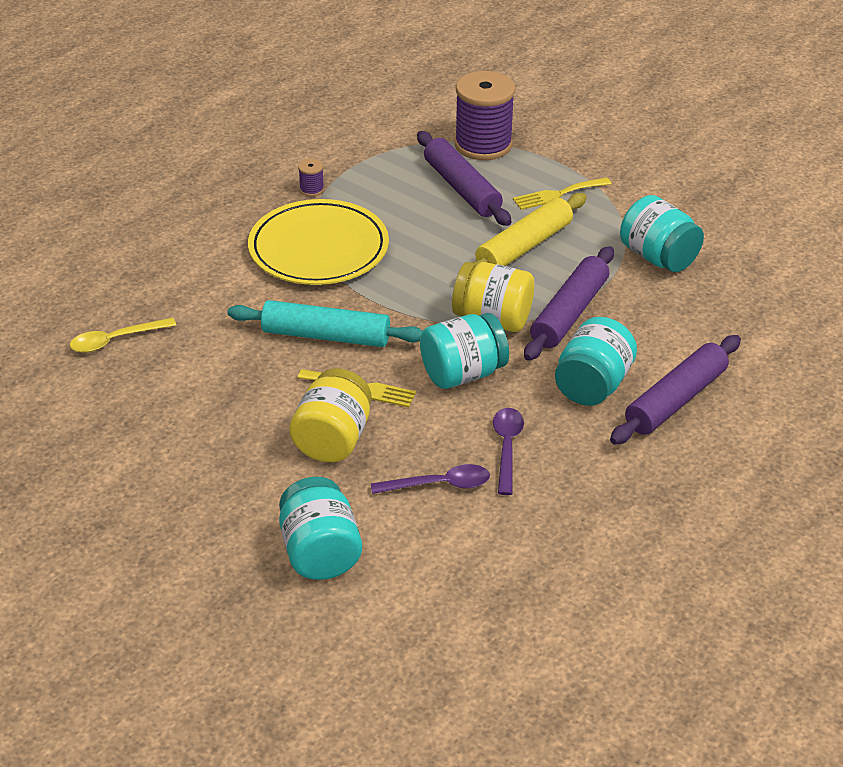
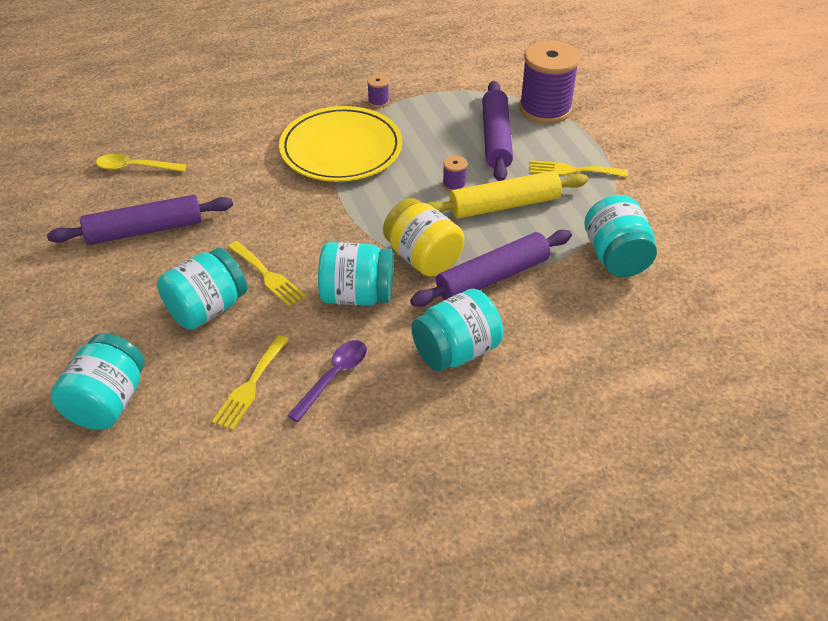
camera: 30 degrees right, 5 degrees up
turquoise rolling pin [227,300,423,347] -> none
yellow jar [289,368,372,462] -> turquoise jar [157,248,247,330]
purple spoon [371,464,490,494] -> yellow fork [212,335,289,430]
purple rolling pin [610,335,741,445] -> purple rolling pin moved to [47,195,233,245]
none -> purple spool [443,155,467,191]

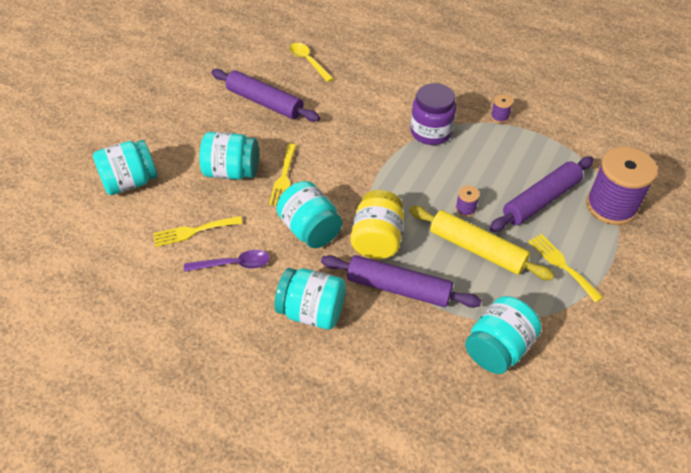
camera: 50 degrees right, 5 degrees up
yellow plate [279,106,403,182] -> purple jar [410,83,457,145]

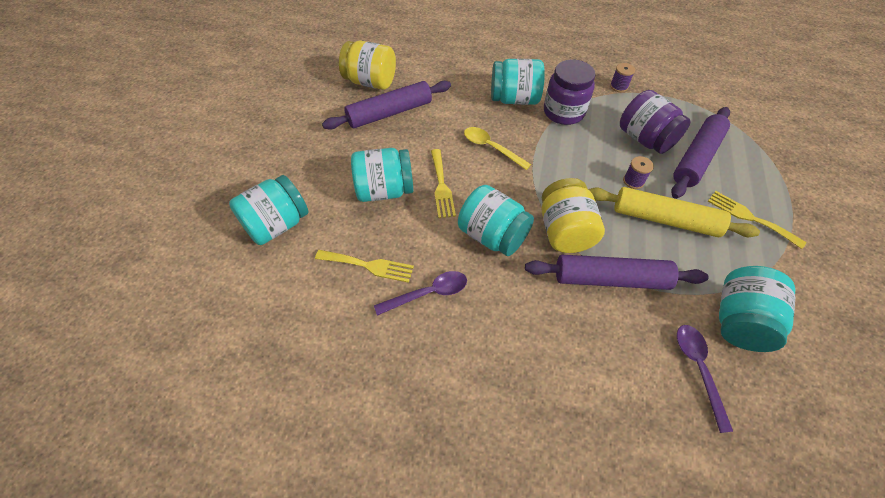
camera: 15 degrees left, 5 degrees up
yellow fork [153,216,242,247] -> yellow fork turned 135 degrees counterclockwise [315,250,414,283]
purple rolling pin [211,69,320,122] -> purple rolling pin turned 45 degrees counterclockwise [322,81,451,130]
turquoise jar [275,268,346,330] -> turquoise jar moved to [491,59,545,105]
yellow spoon [290,43,334,82] -> yellow spoon moved to [464,127,531,170]
purple spool [586,147,658,225] -> none
none -> yellow jar [339,40,396,90]
none -> purple jar [620,90,691,154]
none -> purple spoon [677,325,733,433]

